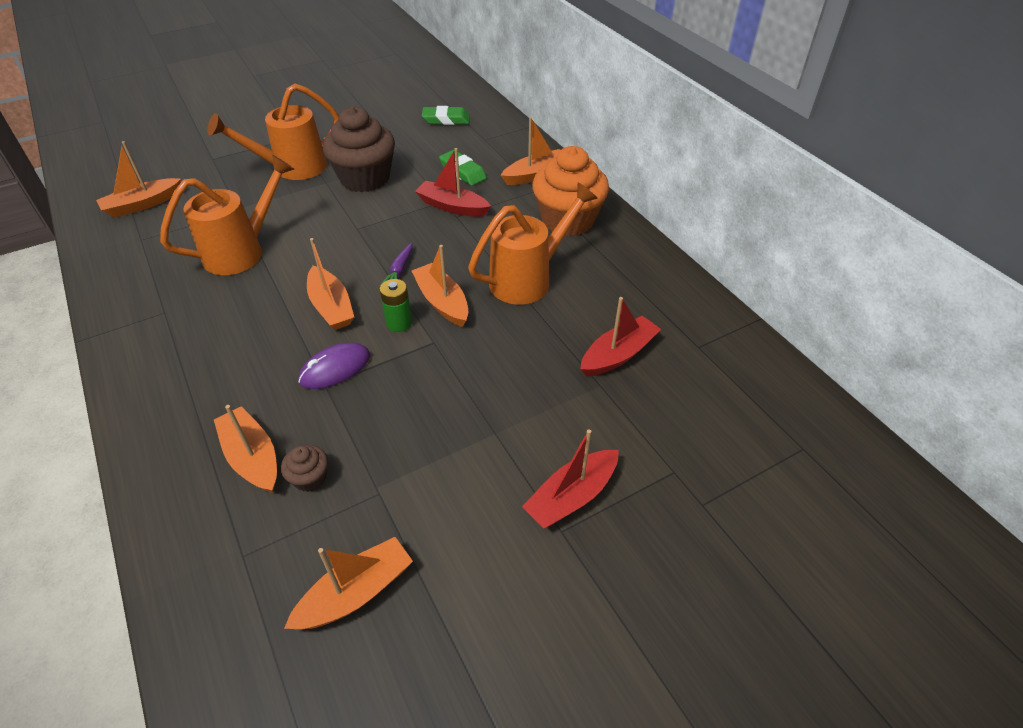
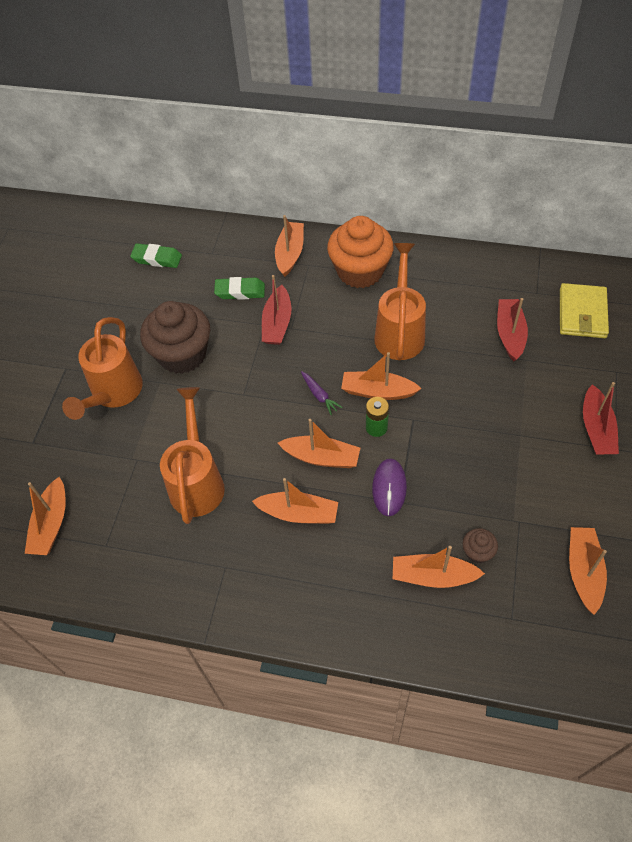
camera: 45 degrees left, 10 degrees up
red boat [415,148,491,217] -> red boat turned 60 degrees counterclockwise [262,275,291,345]
green eraser [422,106,470,125] -> green eraser turned 60 degrees clockwise [130,243,182,268]
none -> orange boat [252,478,338,524]
none -> yellow wallet [560,283,609,338]

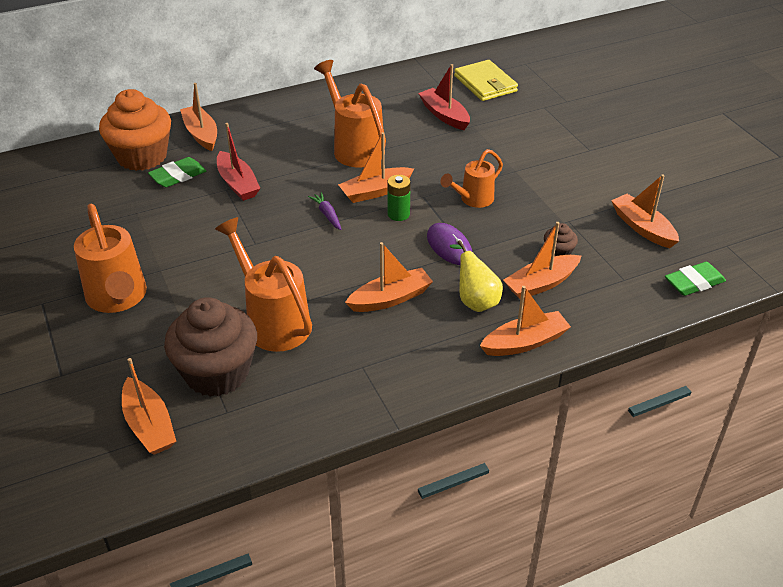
camera: 40 degrees left, 15 degrees down
green eraser [130,243,182,268] -> green eraser moved to [665,262,726,296]
brown cupcake [140,301,210,374] -> brown cupcake moved to [164,297,257,397]
orange boat [278,419,360,468] -> orange boat moved to [480,286,571,356]
purple carrot [301,371,343,415] -> purple carrot turned 135 degrees counterclockwise [308,192,341,230]
orange cupcake [327,216,394,288] -> orange cupcake moved to [99,89,171,171]
red boat [583,382,619,455] -> none
none -> orange watering can [440,149,503,208]
none -> yellow pear [449,240,503,312]

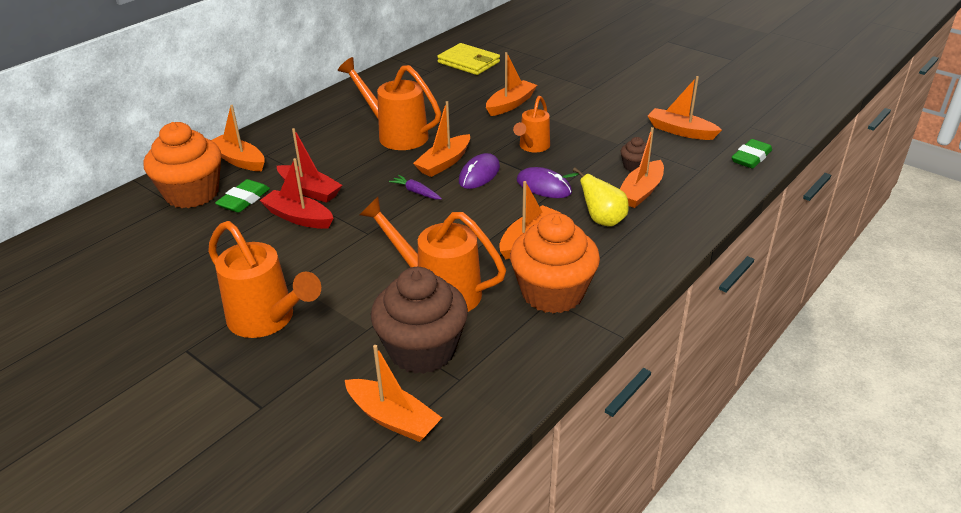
camera: 25 degrees left, 5 degrees down
green battery [387,175,411,221] -> purple mouse [459,153,500,189]
red boat [418,64,470,130] -> red boat moved to [259,158,334,229]
orange boat [480,286,571,356] -> orange boat moved to [486,52,537,116]
none -> orange cupcake [510,213,600,313]

